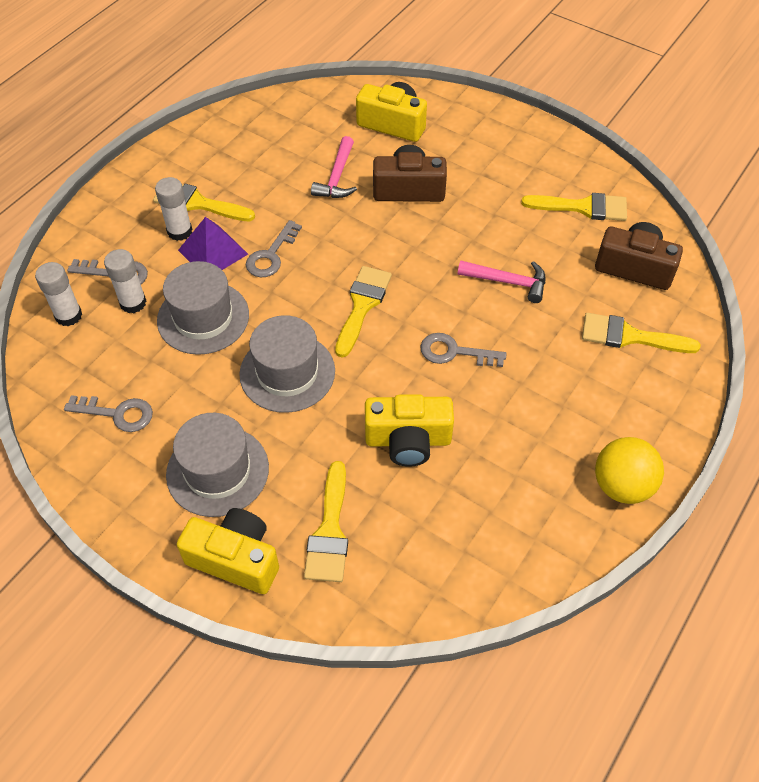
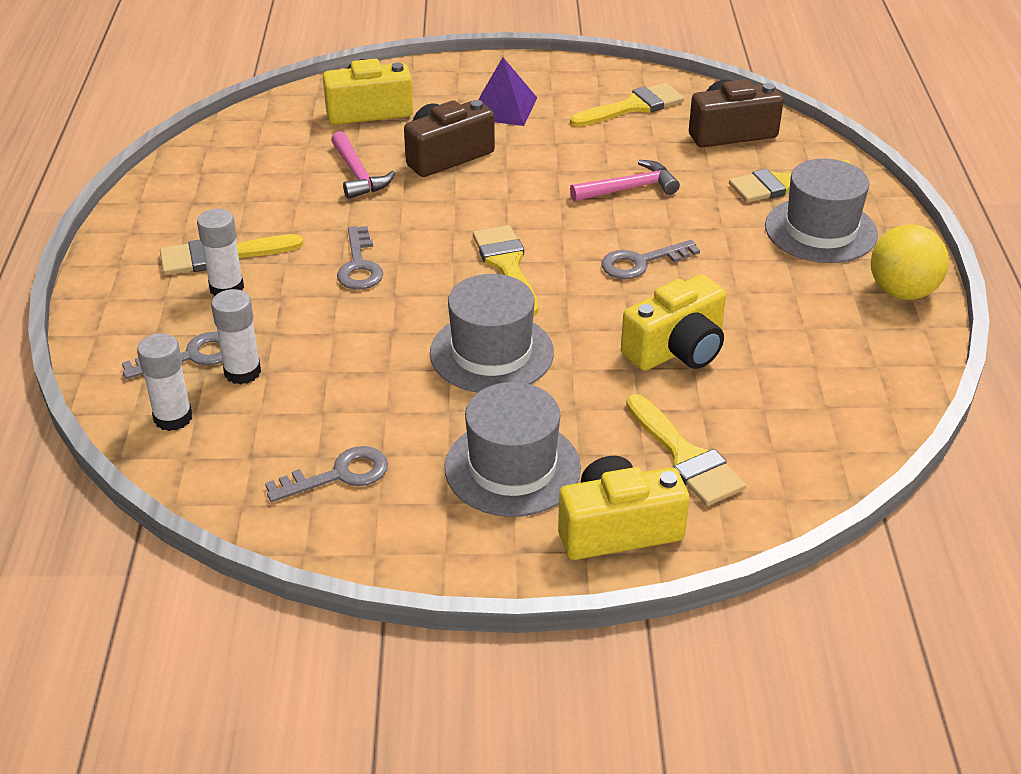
camera: 35 degrees left, 15 degrees down
grey hat [157,261,249,355] -> grey hat moved to [765,159,878,263]
purple pyramid [178,217,248,270] -> purple pyramid moved to [478,57,537,126]

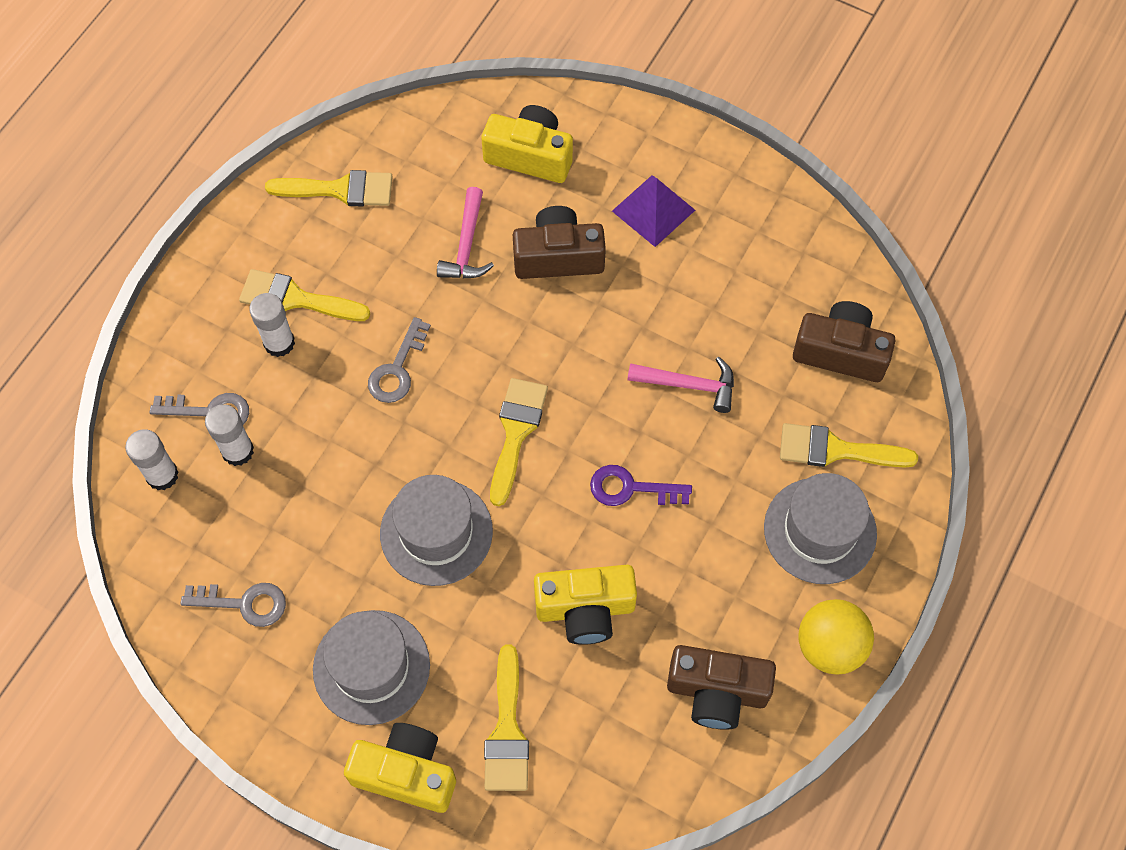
camera: 30 degrees right, 25 degrees up
yellow brush [570,83,684,127] -> yellow brush moved to [265,170,393,206]
grey key [601,240,700,279] -> purple key [590,465,692,506]
none -> brown camera [667,645,776,730]

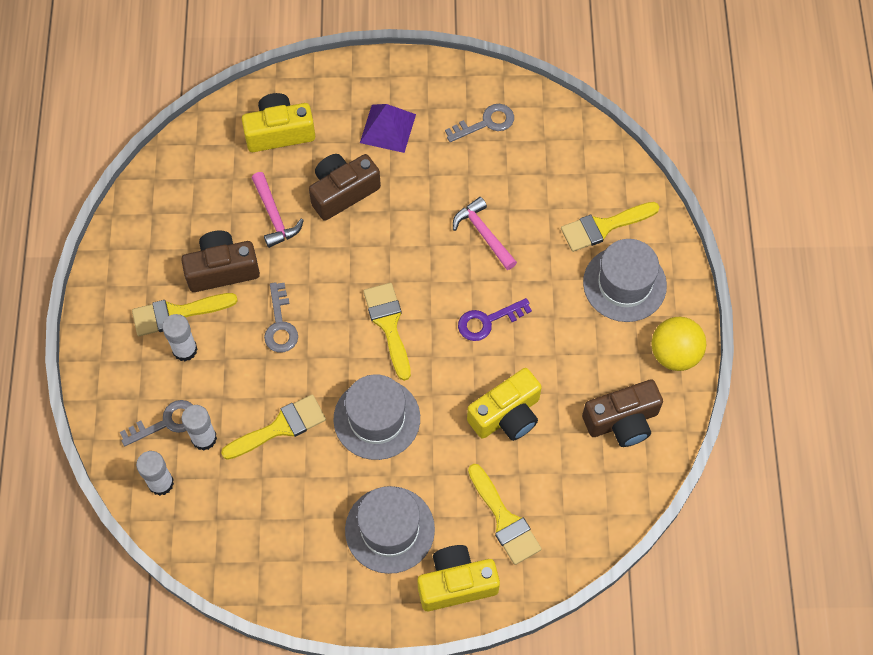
camera: 30 degrees left, 0 degrees up
grey key [181,583,286,627] -> grey key moved to [445,104,514,142]
yellow brush [265,170,393,206] -> yellow brush moved to [221,394,326,460]
pink hammer [627,357,734,413] -> pink hammer turned 105 degrees counterclockwise [453,197,517,270]
brown camera [793,301,895,382] -> brown camera moved to [181,231,260,292]

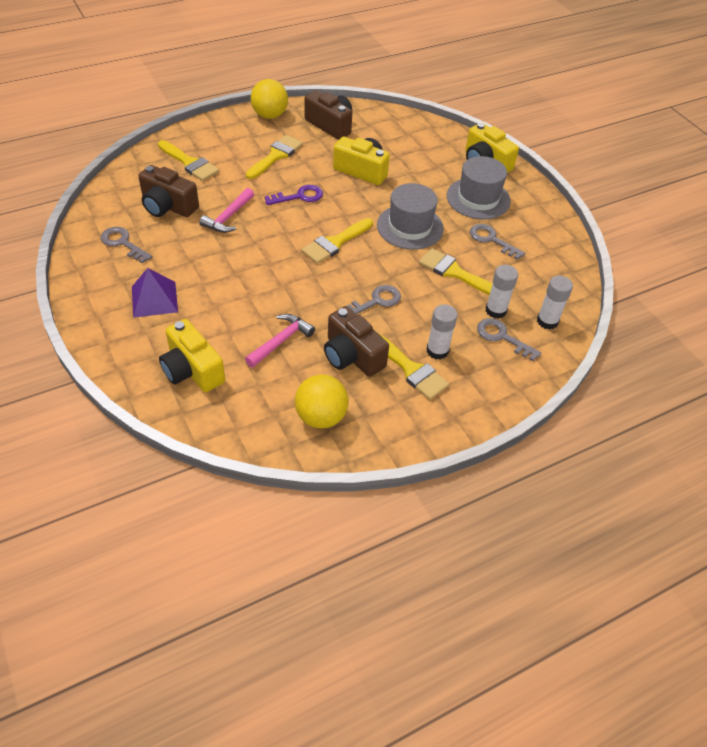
camera: 120 degrees left, 15 degrees down
brown camera [309,154,381,221] -> brown camera moved to [138,165,199,217]
purple key [458,298,532,341] -> purple key turned 60 degrees counterclockwise [265,185,323,205]
yellow brush [468,464,542,565] -> yellow brush moved to [246,135,303,179]
grey hat [583,239,667,322] -> none
none -> yellow ball [295,374,349,428]
none -> grey key [470,224,525,260]

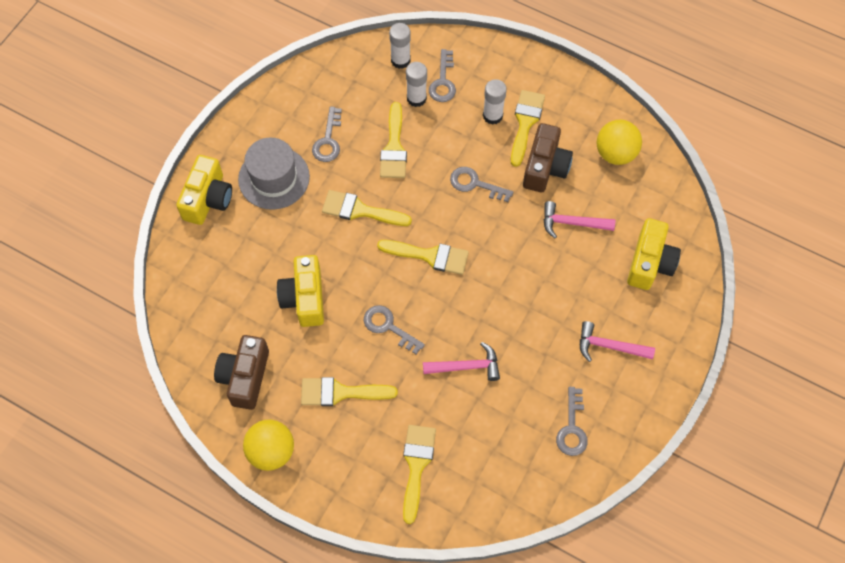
camera: 120 degrees left, 15 degrees up
purple pyramid [132,268,178,318] -> pink hammer [580,321,655,362]
brown camera [138,165,199,217] -> none
purple key [265,185,323,205] -> grey key [364,305,425,354]
grey hat [377,183,444,250] -> yellow brush [322,190,412,226]

